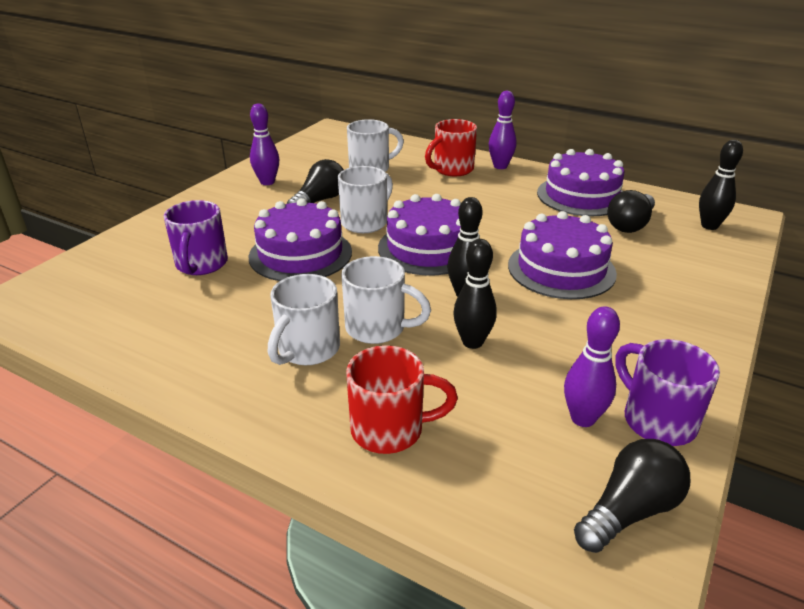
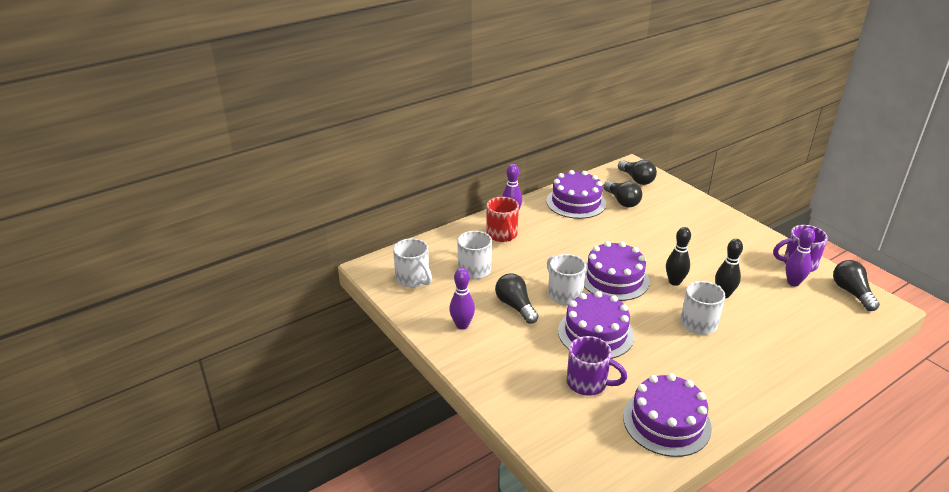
camera: 65 degrees left, 0 degrees up
white mug [268,274,340,365] -> white mug moved to [393,238,432,288]
red mug [346,345,458,454] -> none
purple cake [508,211,617,299] -> purple cake moved to [623,373,712,457]
black bowling pin [699,140,743,230] -> black light bulb [618,160,657,185]

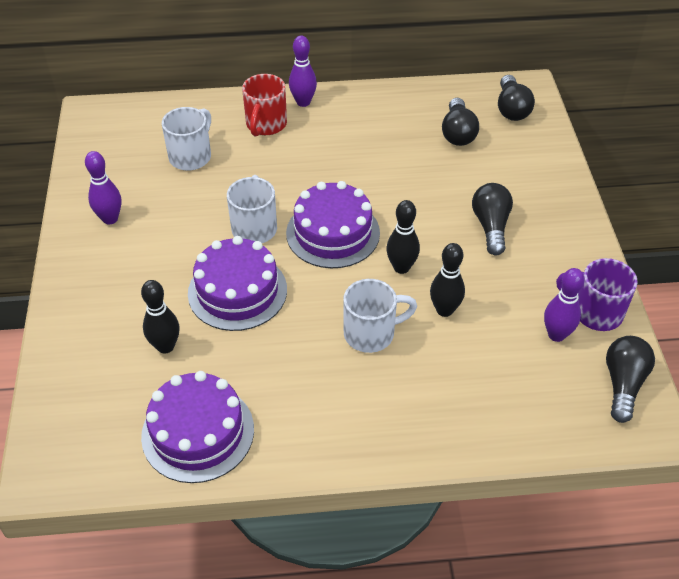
camera: 30 degrees right, 15 degrees up
white mug [393,238,432,288] -> none
black light bulb [495,273,539,324] -> black light bulb moved to [472,183,513,256]
purple cake [546,170,606,219] -> none
purple mug [567,336,627,396] -> black bowling pin [141,280,180,354]

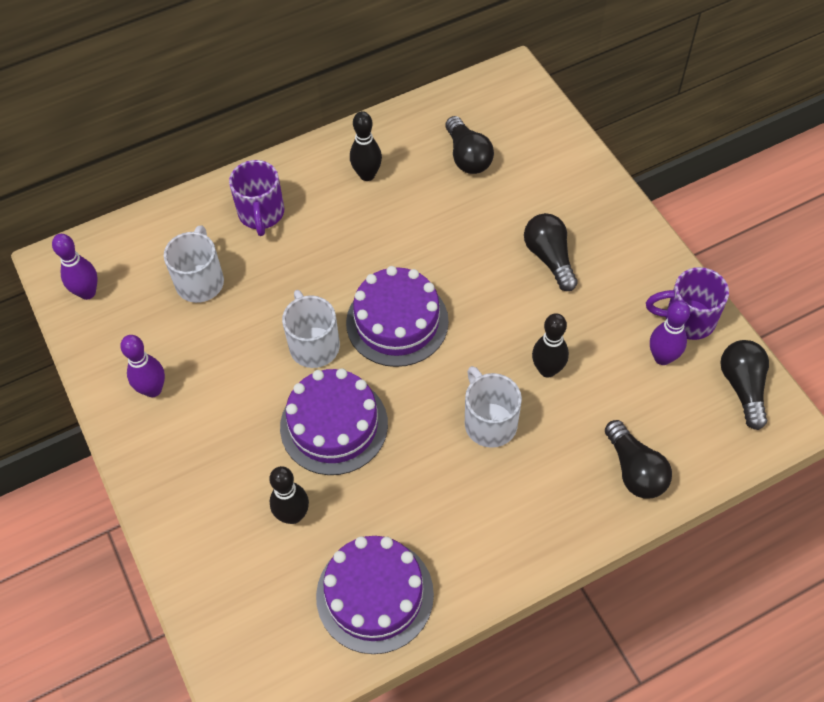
camera: 20 degrees left, 10 degrees up
red mug [242,74,287,137] -> purple mug [229,160,284,236]
purple bowling pin [289,35,317,107] -> purple bowling pin moved to [52,234,98,300]
white mug [343,279,417,353] -> white mug turned 75 degrees counterclockwise [465,366,522,448]
black bowling pin [386,200,420,274] -> black bowling pin moved to [350,111,382,181]
black light bulb [498,75,535,121] -> black light bulb moved to [605,420,672,499]

